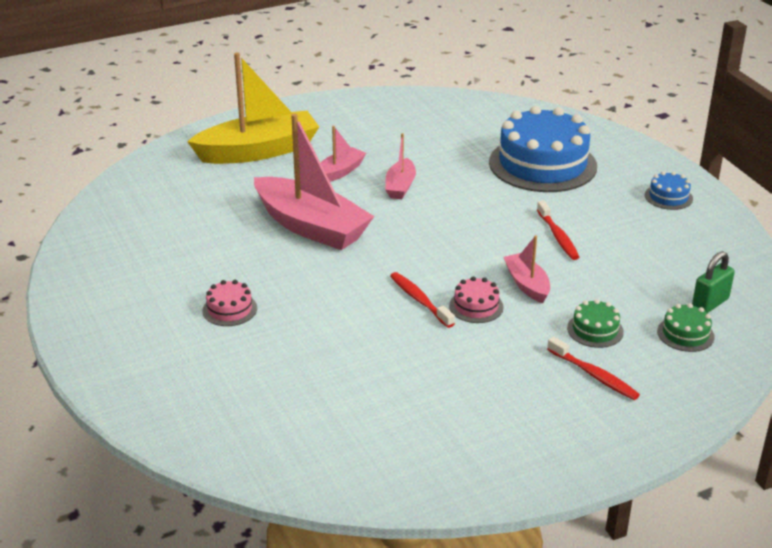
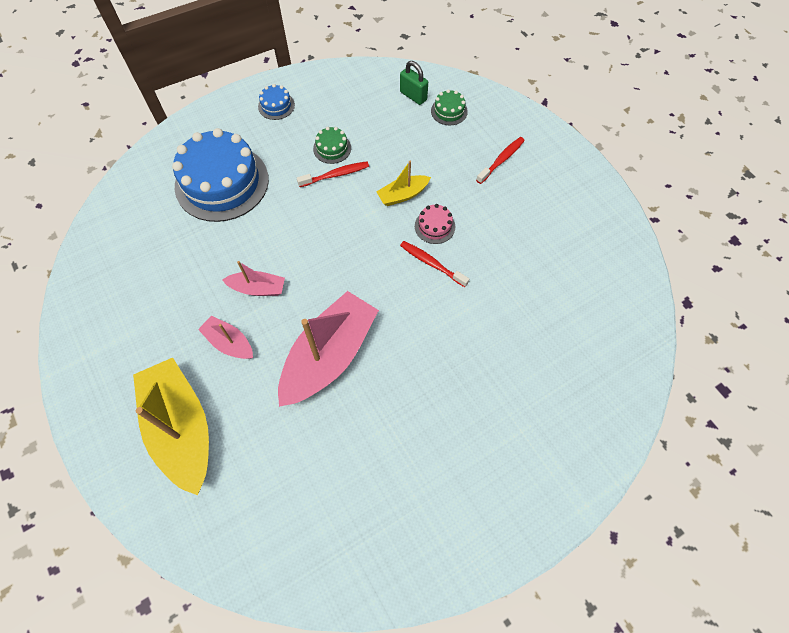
camera: 95 degrees left, 30 degrees up
pink cake [202,280,257,326] -> none
red toothbrush [390,272,455,328] -> red toothbrush turned 75 degrees clockwise [400,241,469,287]
pink boat [503,235,550,303] -> yellow boat [376,161,431,206]
green cake [567,299,624,348] -> green cake moved to [313,127,351,164]

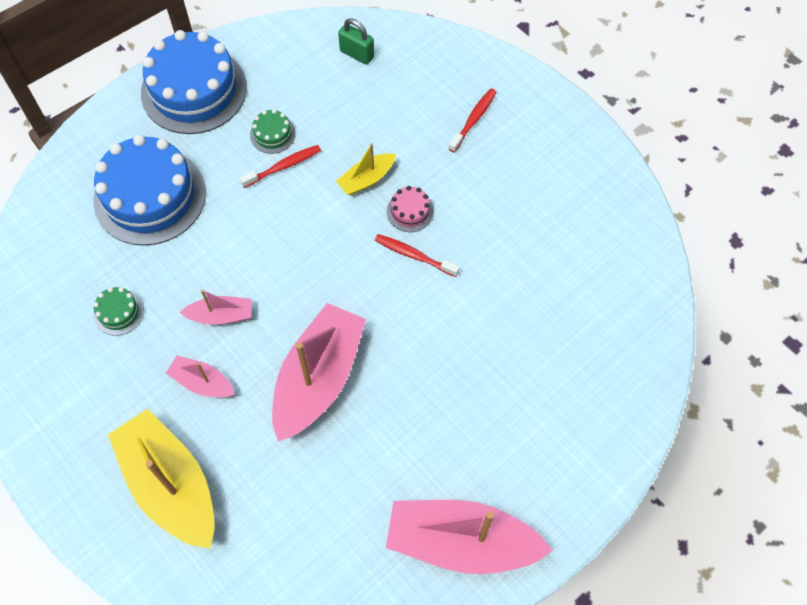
camera: 10 degrees left, 0 degrees up
blue cake [258,84,295,120] -> blue cake [141,30,247,134], size x2.37
green cake [431,89,468,125] -> green cake moved to [93,287,144,336]
none -> pink boat [386,500,553,574]

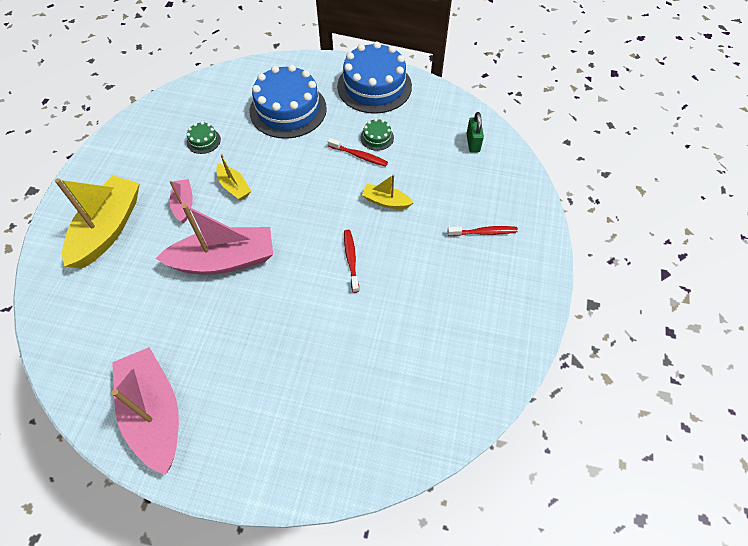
camera: 55 degrees right, 5 degrees down
pink boat [180,289,251,325] -> yellow boat [216,154,251,200]
pink cake [387,186,434,232] -> none

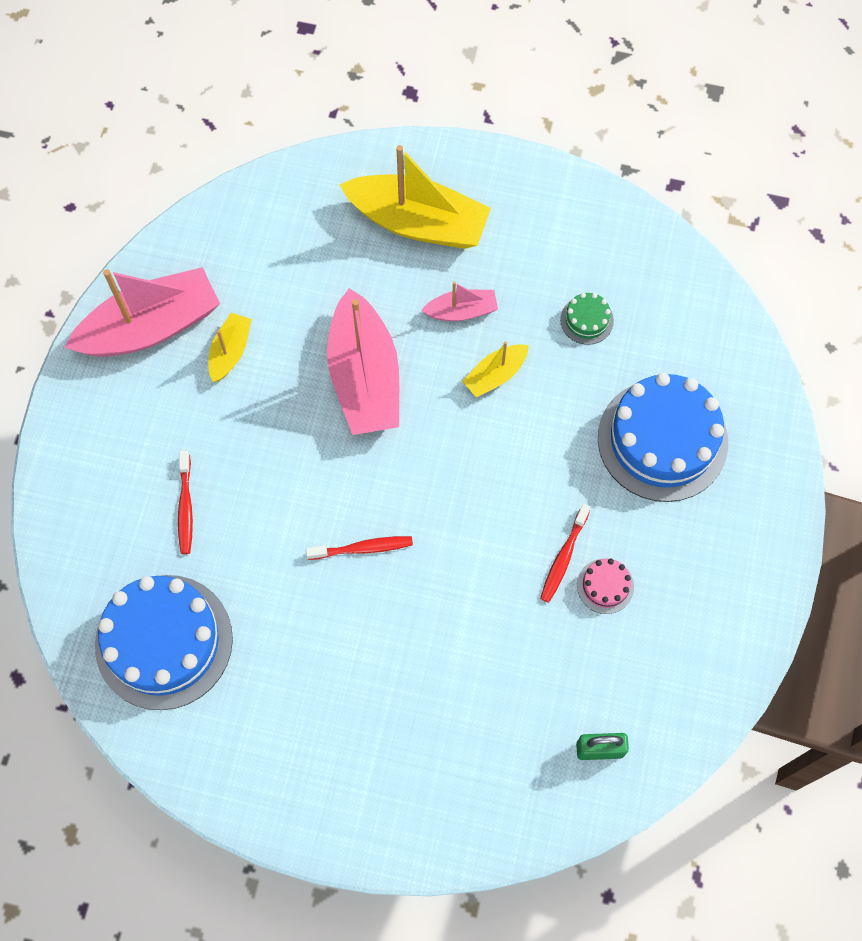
camera: 90 degrees right, 10 degrees up
blue cake [337,42,412,114] -> blue cake moved to [95,575,233,710]
green cake [360,119,394,151] -> pink cake [577,559,634,614]
yellow boat [362,175,414,209] -> yellow boat moved to [208,313,252,382]
red toothbrush [447,226,518,236] -> red toothbrush moved to [178,451,193,554]

